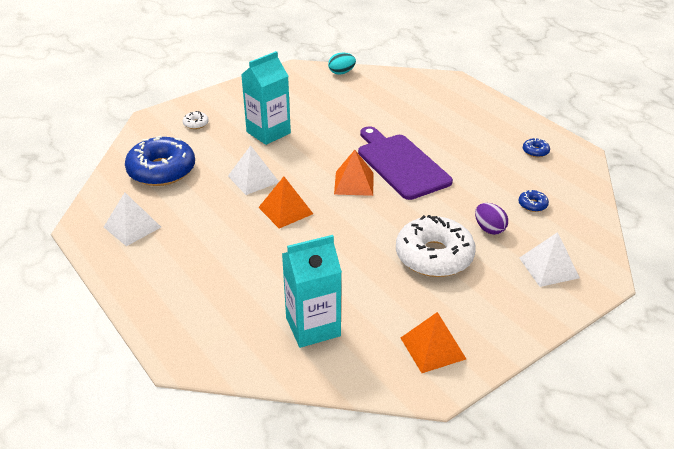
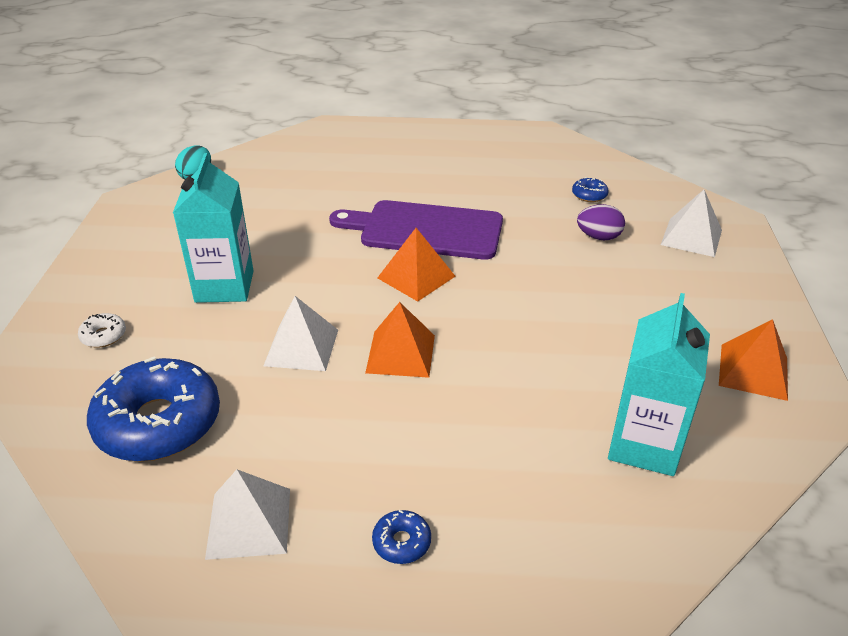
camera: 50 degrees left, 0 degrees up
white donut [396,215,476,277] -> none
blue donut [523,138,550,157] -> blue donut moved to [372,510,431,564]

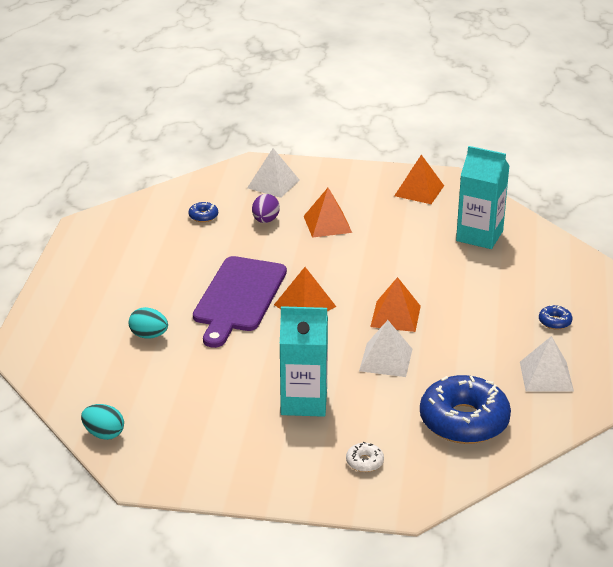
camera: 85 degrees left, 5 degrees down
none -> turquoise egg [129,307,168,339]
none -> orange pyramid [304,188,352,238]

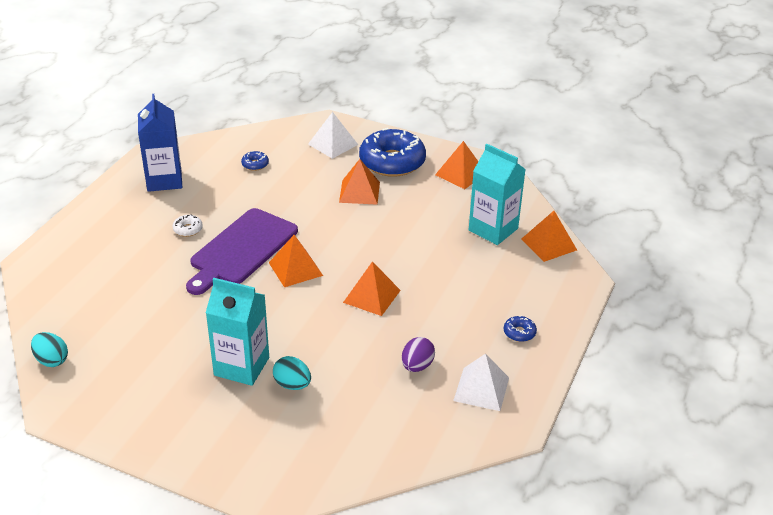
camera: 15 degrees right, 5 degrees up
turquoise egg [129,307,168,339] -> turquoise egg moved to [273,356,311,390]
purple egg [252,194,280,223] -> purple egg moved to [402,337,435,372]
white donut [346,442,384,472] -> white donut moved to [172,214,203,237]
white pyramid [359,320,412,377] -> none
blue donut [420,375,511,444] -> blue donut moved to [359,128,426,177]
none -> blue carton [138,94,182,192]
none -> orange pyramid [522,211,577,262]

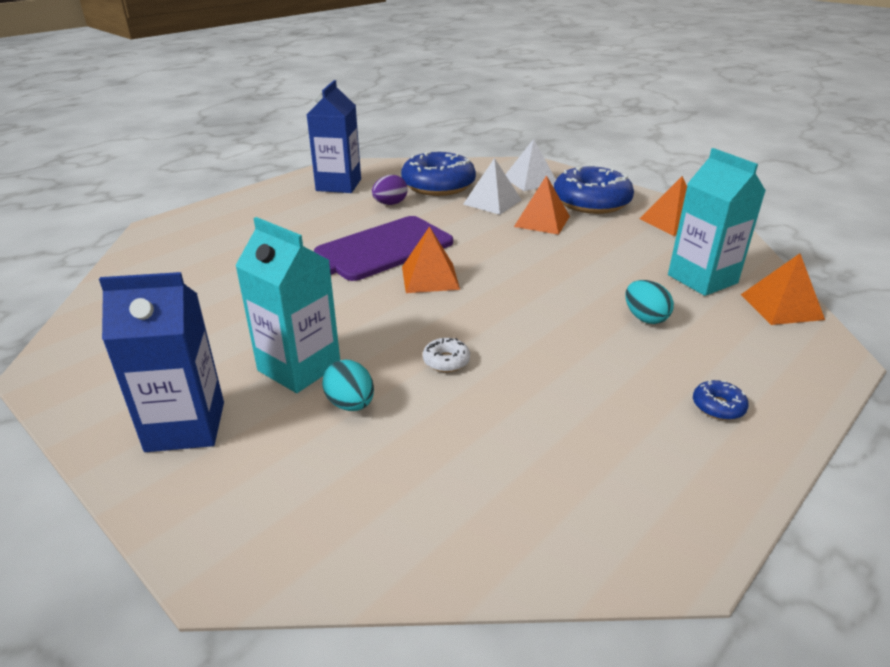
camera: 20 degrees right, 5 degrees down
turquoise egg [31,332,68,367] -> turquoise egg moved to [625,280,674,324]
white donut [172,214,203,237] -> white donut moved to [423,338,470,372]
blue donut [241,151,269,171] -> blue donut [401,150,476,196], size x2.46
orange pyramid [343,261,401,316] -> none
purple egg [402,337,435,372] -> purple egg moved to [372,175,408,205]
white pyramid [453,353,509,411] -> white pyramid moved to [463,158,521,215]
none -> blue carton [99,272,224,452]

